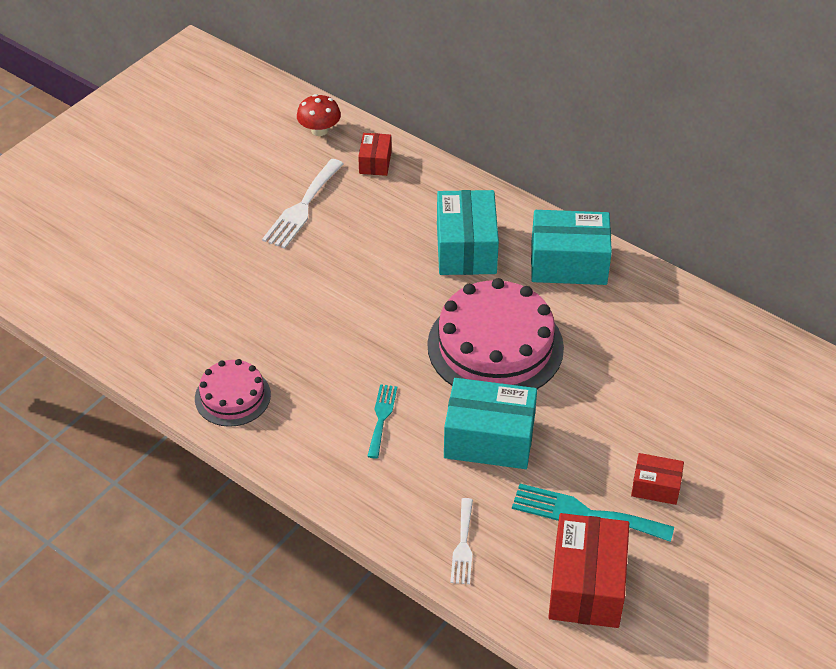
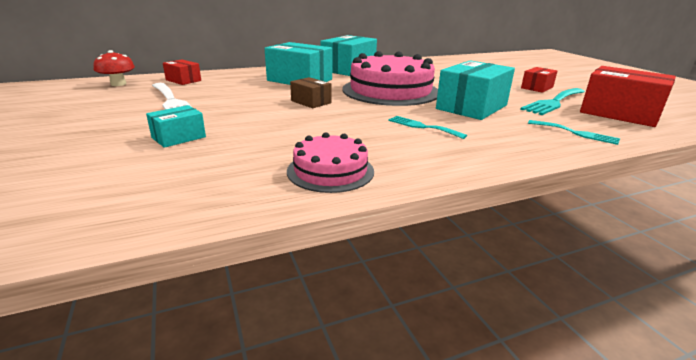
camera: 60 degrees left, 20 degrees down
white fork [450,498,473,584] -> turquoise fork [528,120,620,145]
none -> turquoise box [146,105,206,148]
none -> brown box [290,77,331,108]

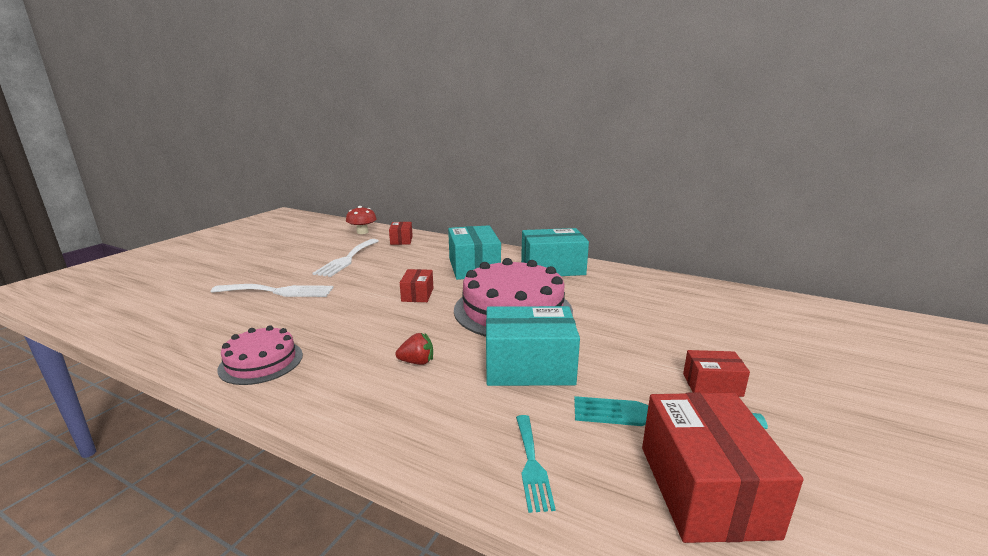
camera: 50 degrees right, 5 degrees down
turquoise box [146,105,206,148] -> white fork [211,284,334,297]
brown box [290,77,331,108] -> red box [400,269,433,302]
turquoise fork [388,116,467,139] -> red strawberry [396,333,433,365]

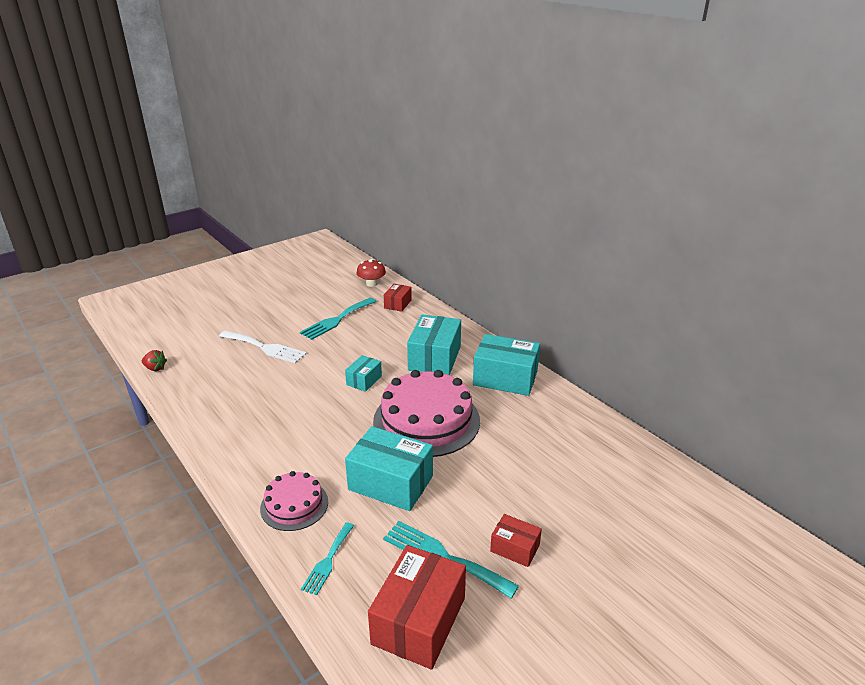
camera: 25 degrees right, 10 degrees up
pink cake [217,325,303,385] -> pink cake moved to [260,471,328,531]
white fork [313,239,379,277] -> turquoise fork [300,298,377,340]
red strawberry [396,333,433,365] -> red strawberry moved to [142,350,167,371]
red box [400,269,433,302] -> turquoise box [345,355,382,392]

